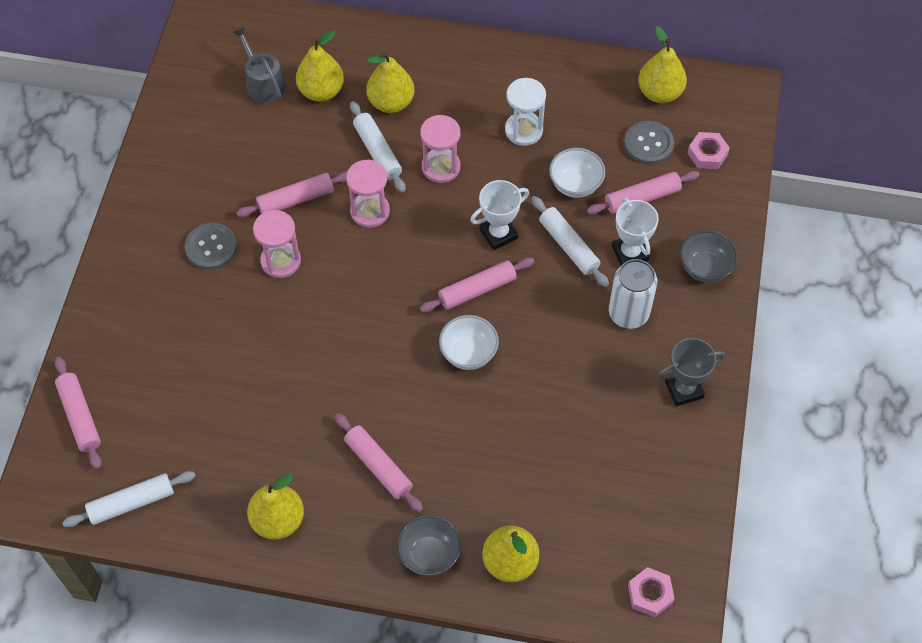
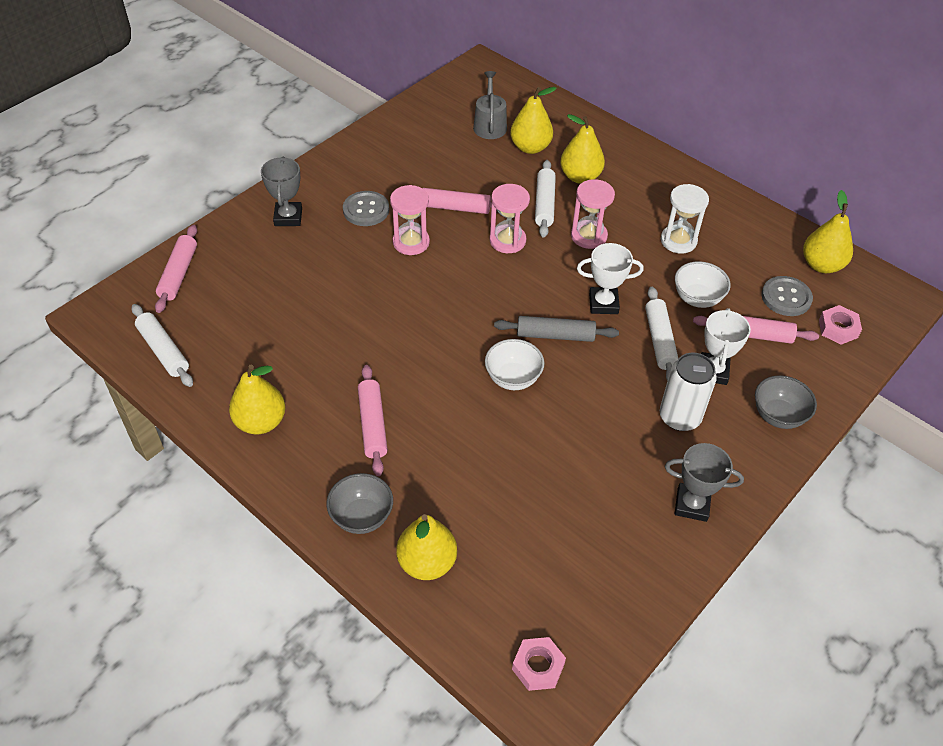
camera: 30 degrees right, 10 degrees down
white rolling pin [62,471,196,527] -> white rolling pin turned 45 degrees clockwise [132,304,193,387]
pink rolling pin [420,258,534,313] -> grey rolling pin [494,316,619,342]
none -> grey trophy [261,157,302,226]

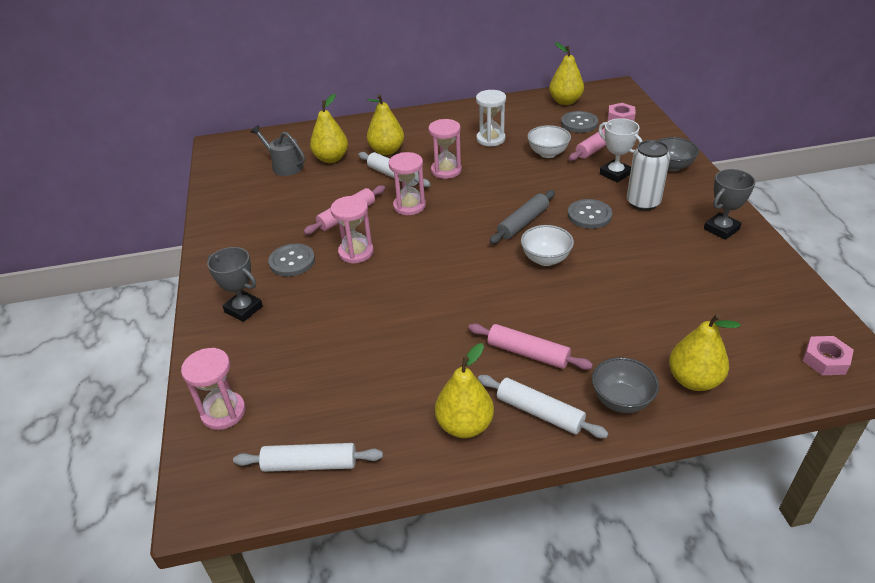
camera: 50 degrees left, 10 degrees down
pink rolling pin [155,225,197,313] -> pink hourglass [181,348,246,430]
white trophy [577,243,644,314] -> none
white rolling pin [645,287,679,381] -> white rolling pin moved to [478,375,609,438]
none -> grey button [568,199,612,229]

